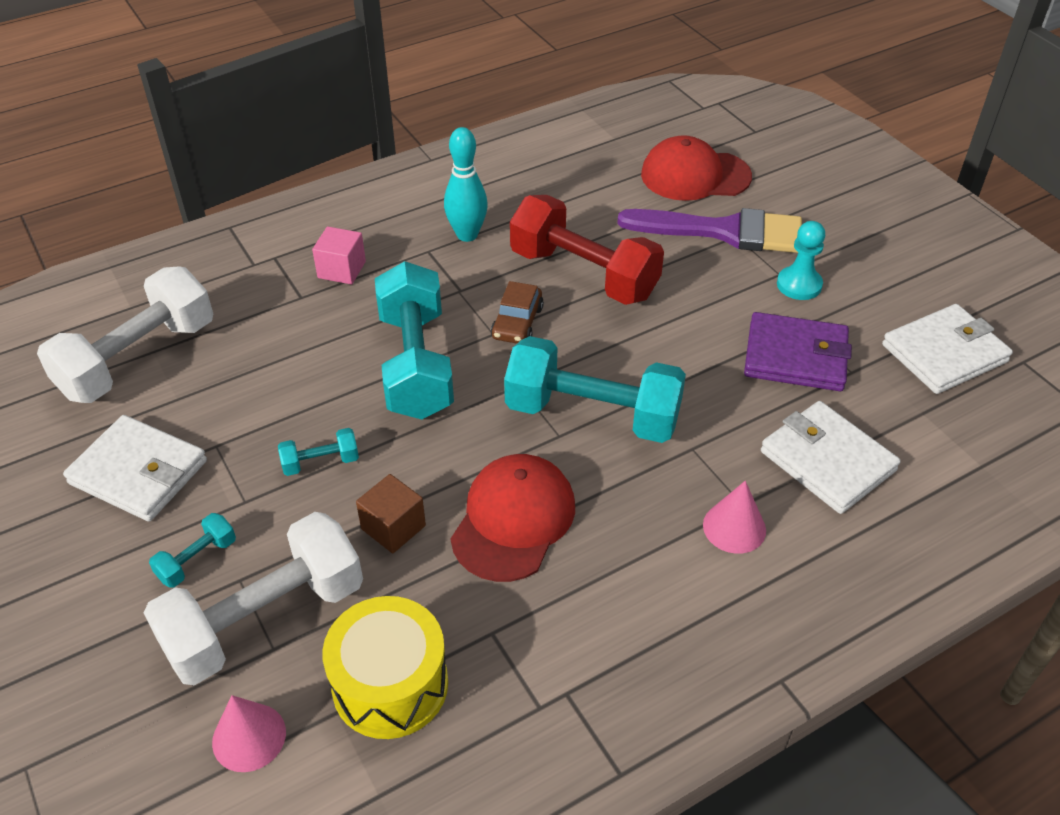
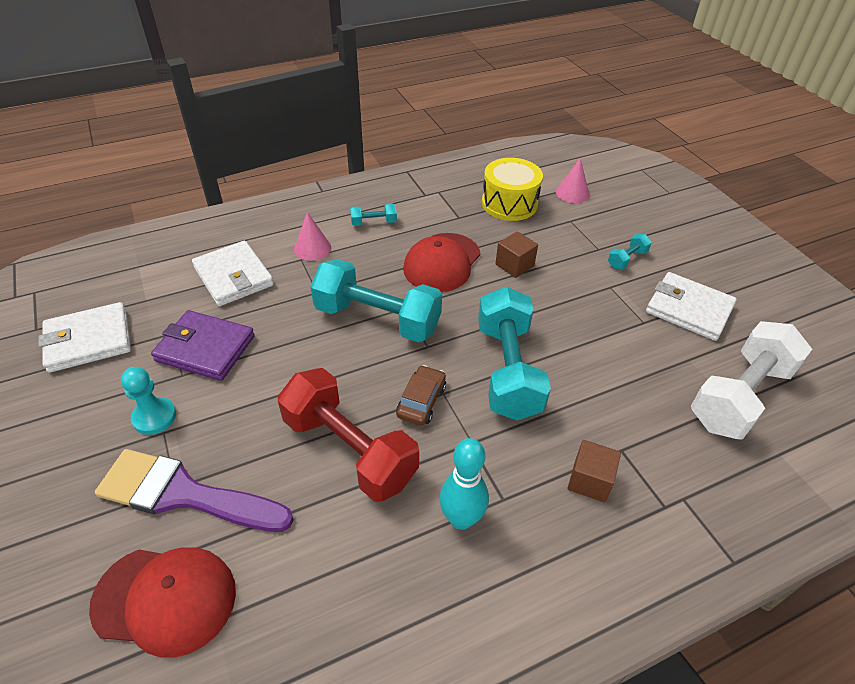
camera: 175 degrees left, 0 degrees up
white dumbbell [144,512,363,685] -> none
turquoise dumbbell [278,428,359,476] -> turquoise dumbbell moved to [350,203,397,226]
pink cube [312,226,366,284] -> brown cube [568,440,621,502]

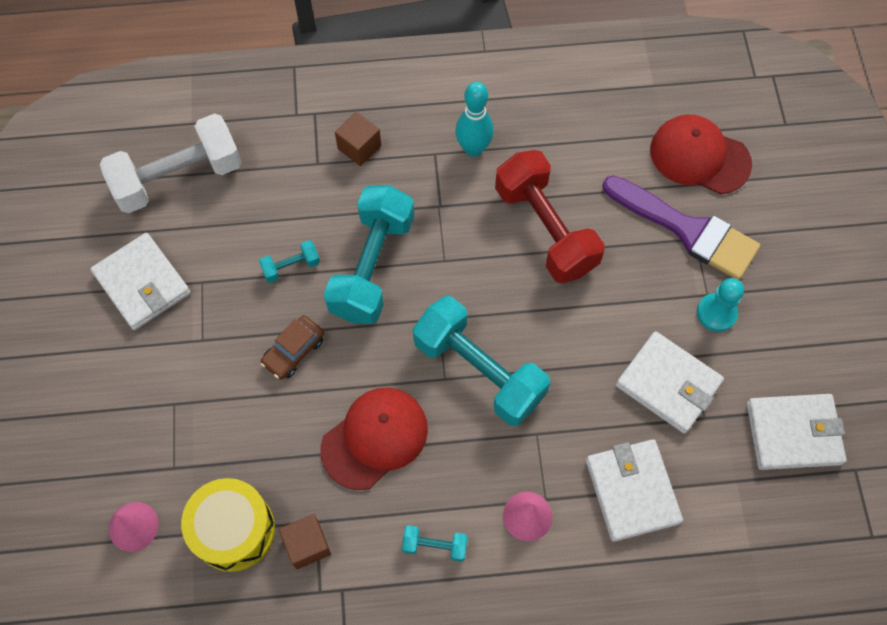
camera: 160 degrees left, 20 degrees up
purple wallet [151,310,255,381] -> white wallet [616,331,724,434]
brown car [396,365,446,425] -> brown car moved to [261,316,324,379]
brown cube [495,231,538,278] -> brown cube moved to [279,514,331,569]
turquoise dumbbell [608,234,652,269] -> turquoise dumbbell moved to [259,240,320,283]

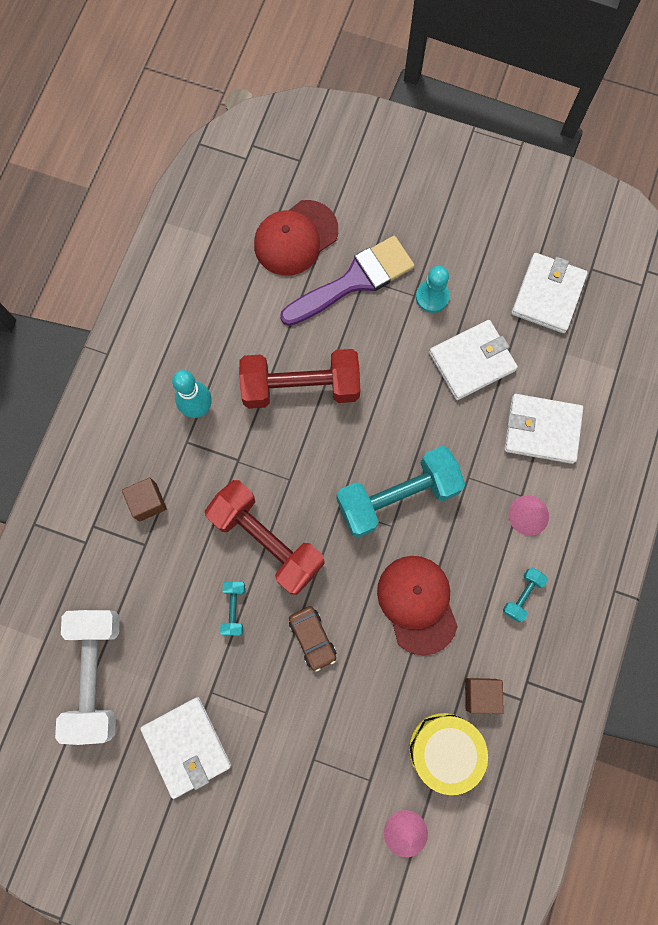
camera: 65 degrees left, 10 degrees up
white wallet [90,233,191,330] -> white wallet turned 75 degrees clockwise [140,697,231,799]
turquoise dumbbell [324,185,414,324] -> red dumbbell [205,480,325,595]

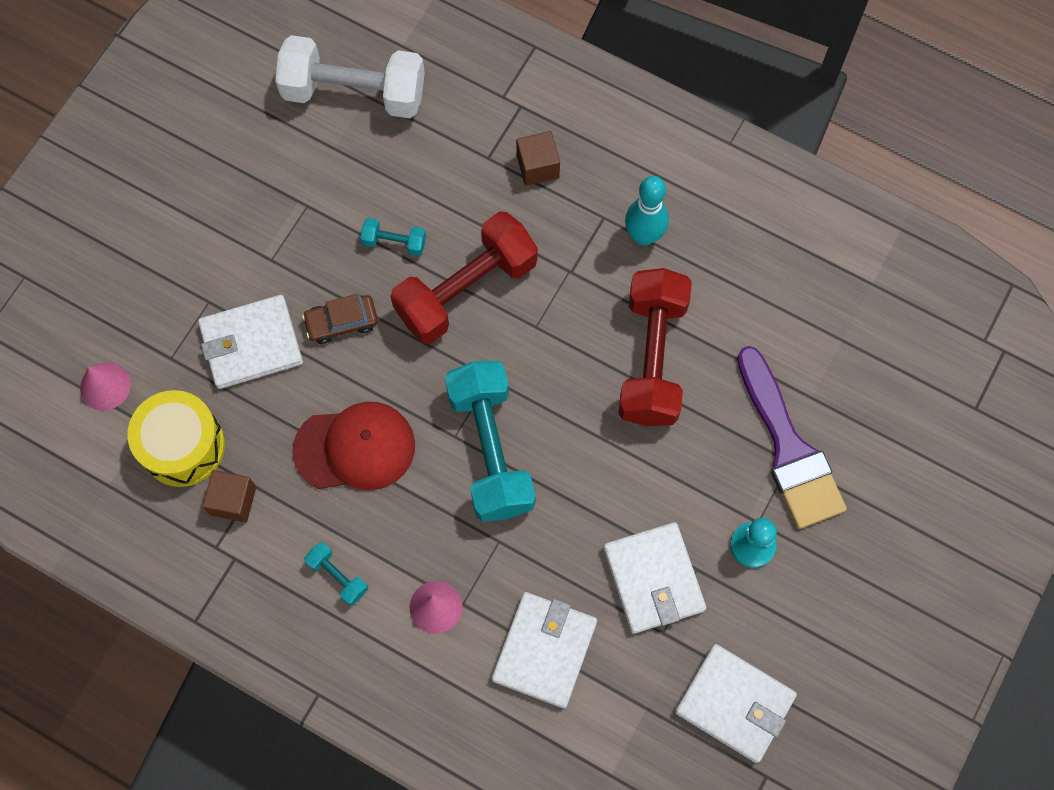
camera: 100 degrees right, 5 degrees down
white wallet [140,697,231,799] -> white wallet moved to [198,295,303,389]
red cap [254,200,338,276] -> none

